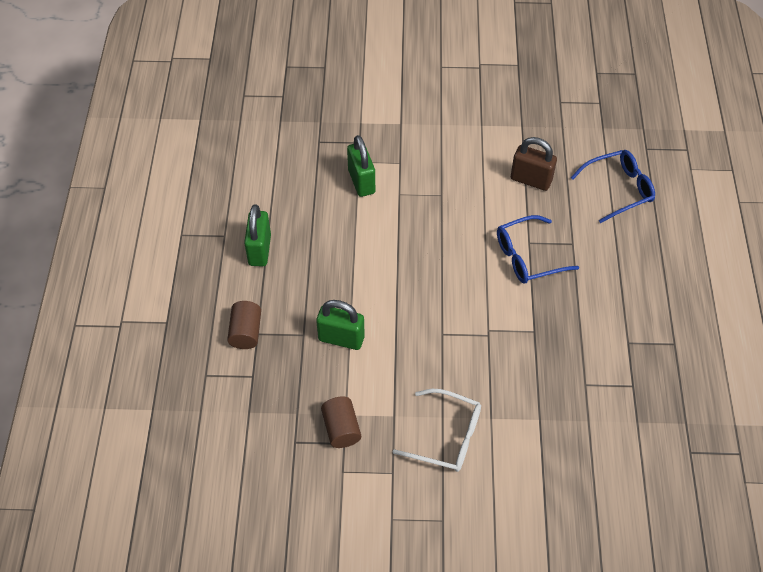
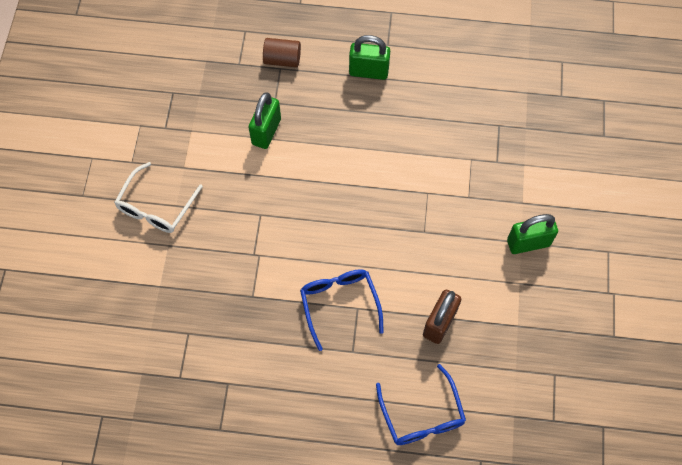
camera: 95 degrees right, 10 degrees up
brown cylinder [321,396,361,448] -> none
green padlock [347,135,375,197] -> green padlock moved to [507,214,558,254]

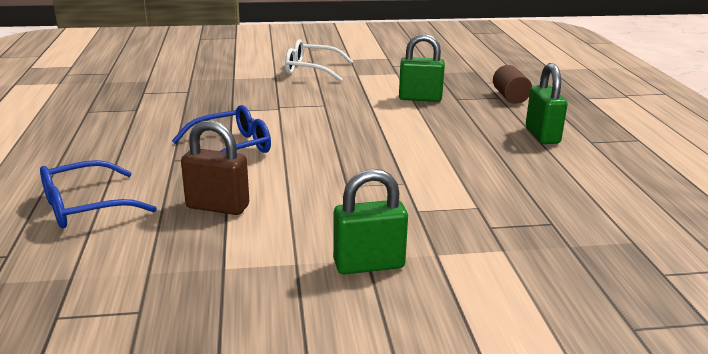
camera: 75 degrees right, 40 degrees down
green padlock [507,214,558,254] -> green padlock turned 75 degrees counterclockwise [333,169,408,275]

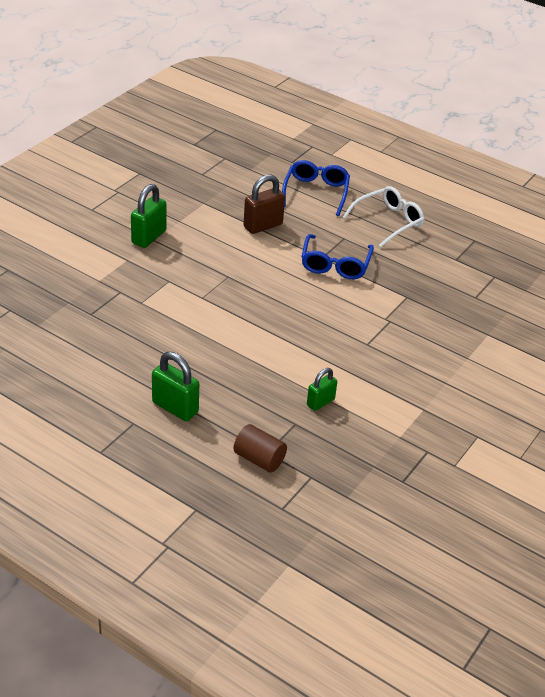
camera: 130 degrees right, 15 degrees up
white glasses [285,39,353,82] -> white glasses moved to [342,186,425,247]
green padlock [399,34,445,102] -> green padlock [307,368,337,411], size x0.64

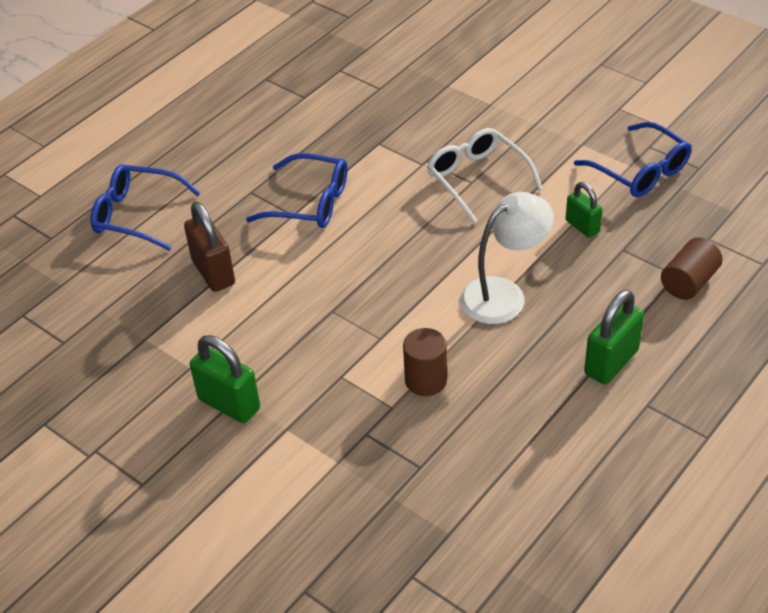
camera: 80 degrees left, 5 degrees up
white glasses [342,186,425,247] -> white glasses moved to [427,128,543,223]
none -> brown cylinder [403,328,447,396]
none -> white lamp [460,192,554,324]
none -> blue glasses [574,122,692,197]

